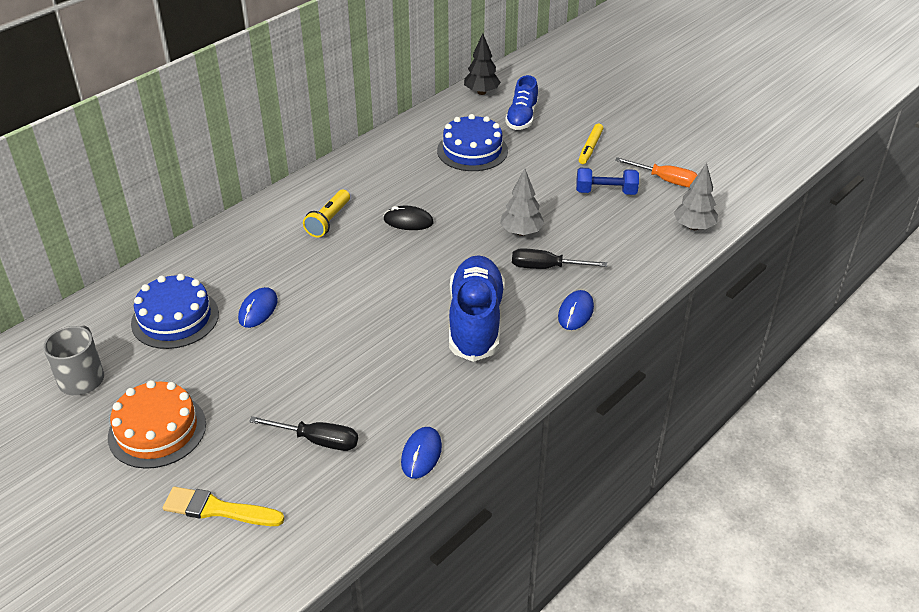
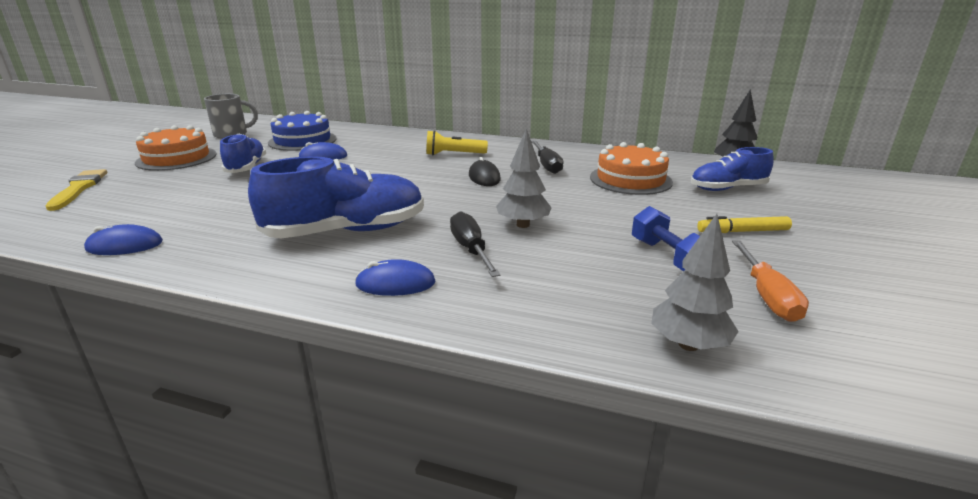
camera: 65 degrees right, 15 degrees down
black screwdriver [249,416,358,451] -> black screwdriver moved to [531,141,563,174]
blue cake [437,114,508,171] -> orange cake [590,142,673,195]
none -> blue shoe [220,134,266,173]

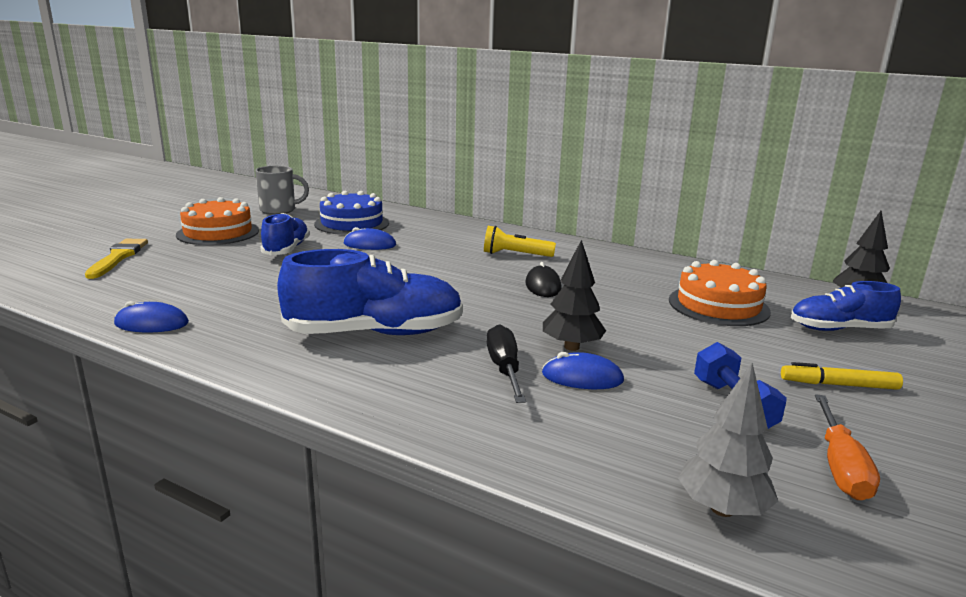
camera: 10 degrees right, 5 degrees down
blue mouse [355,259,436,296] -> blue mouse moved to [542,352,624,389]
grey tree [496,129,552,228] -> black tree [543,240,606,351]
black screwdriver [531,141,563,174] -> none

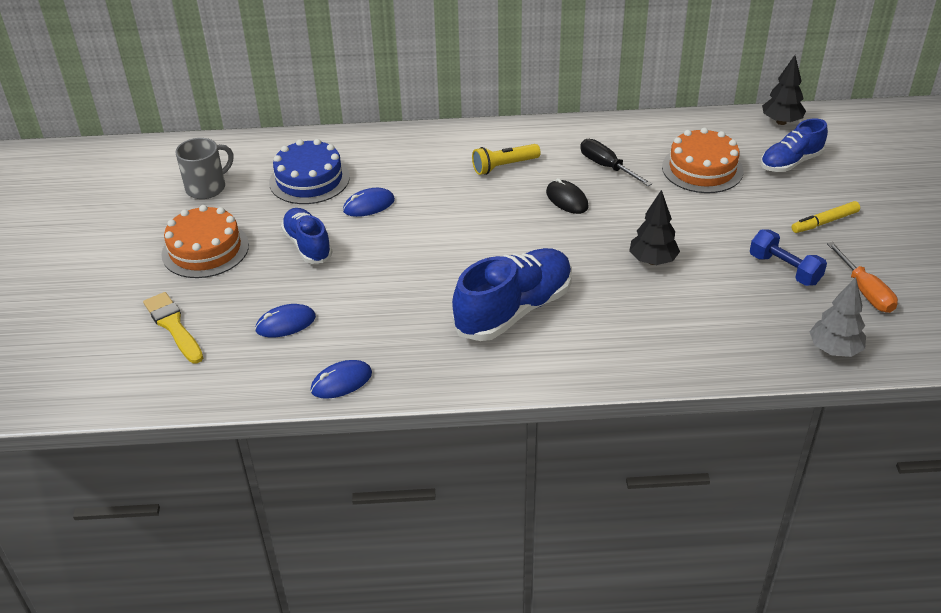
camera: 30 degrees left, 20 degrees up
black screwdriver [487,324,526,403] -> black screwdriver moved to [580,139,652,186]
blue mouse [542,352,624,389] -> blue mouse moved to [255,304,316,337]

